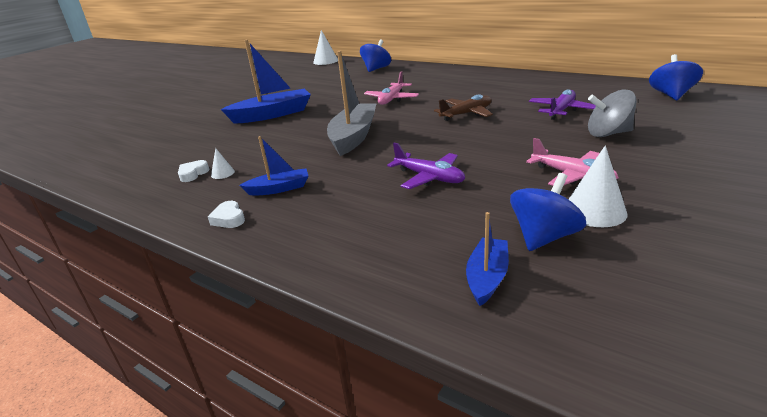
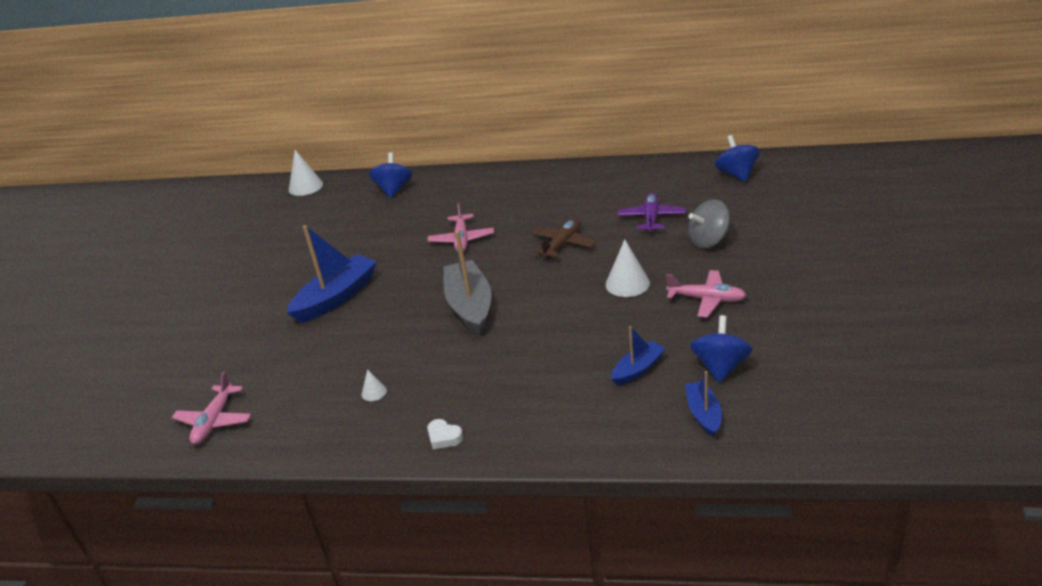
camera: 25 degrees left, 5 degrees up
white heart [178,160,209,182] -> none
blue boat [239,136,308,196] -> blue boat moved to [611,326,666,385]
purple plane [387,143,465,189] -> none
white cone [568,146,628,227] -> white cone moved to [606,239,650,297]
none -> pink plane [172,371,251,445]

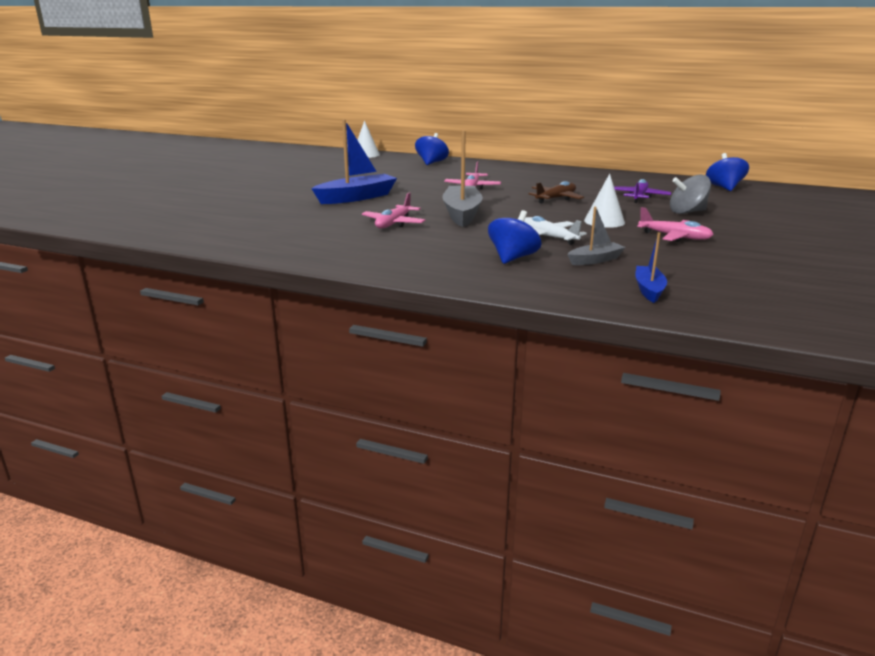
camera: 10 degrees right, 10 degrees down
pink plane [172,371,251,445] -> pink plane moved to [362,192,426,228]
white cone [362,369,387,401] -> none
white heart [427,419,463,450] -> none
blue boat [611,326,666,385] -> grey boat [568,207,625,265]
blue spinning top [690,315,753,383] -> blue spinning top moved to [488,210,541,264]
none -> white plane [524,216,587,245]

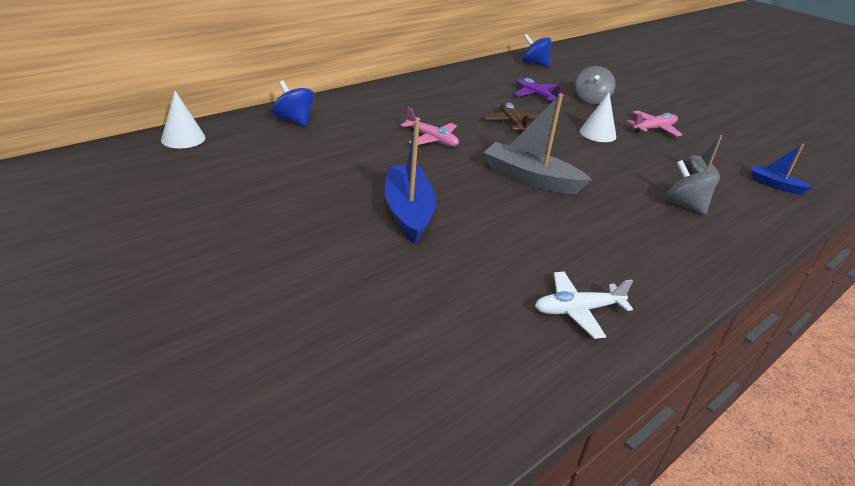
camera: 65 degrees left, 10 degrees up
pink plane [362,192,426,228] -> none
blue spinning top [488,210,541,264] -> grey spinning top [665,160,719,215]
white plane [524,216,587,245] -> white plane moved to [535,272,633,339]

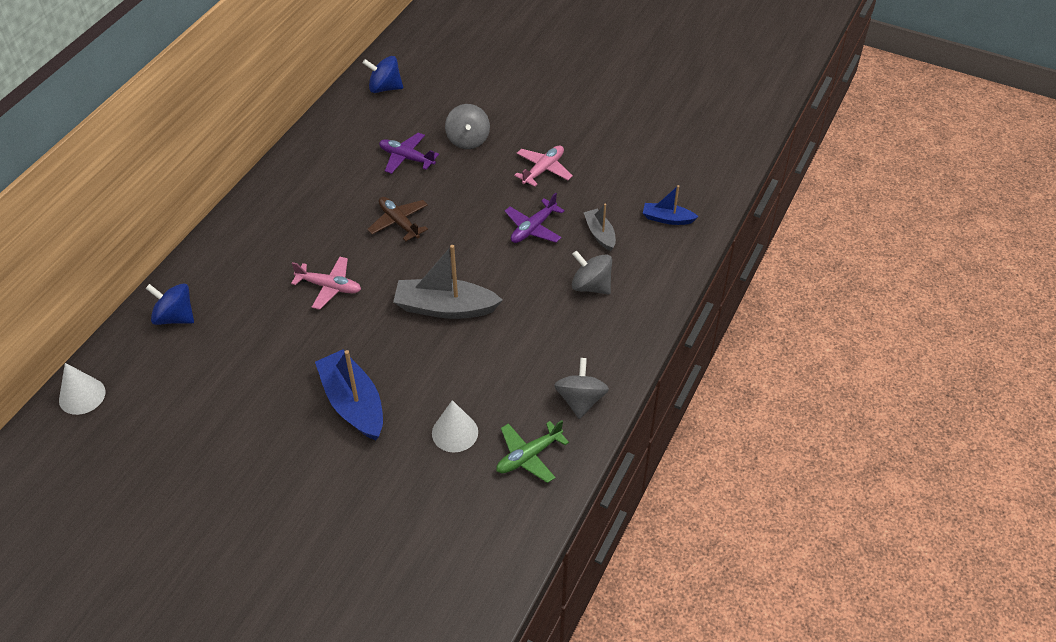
camera: 20 degrees left, 15 degrees up
white plane [535,272,633,339] -> green plane [496,420,569,483]
white cone [580,92,616,142] -> white cone moved to [432,400,478,453]
none -> purple plane [505,192,565,243]
none -> grey spinning top [554,358,609,419]

